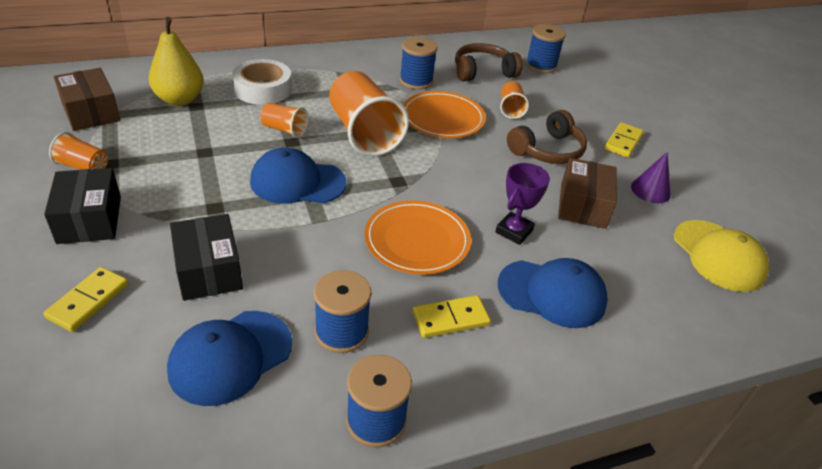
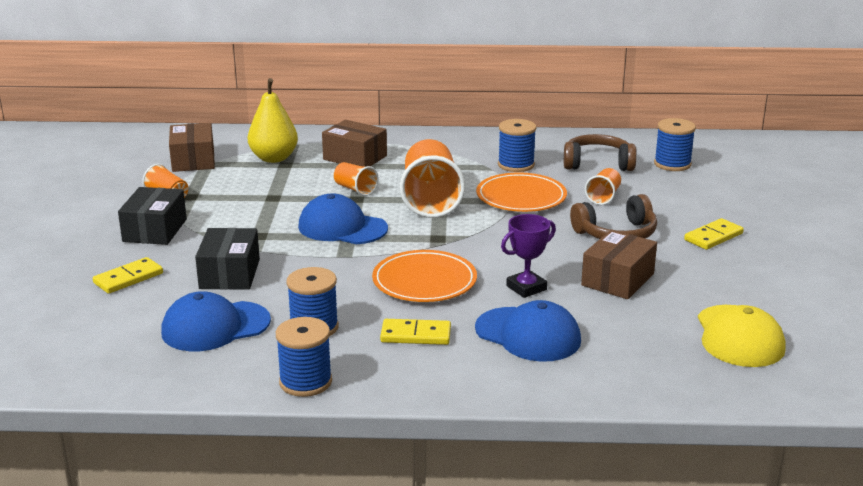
camera: 25 degrees right, 15 degrees down
white tape [232,59,292,105] -> brown box [322,120,387,167]
purple cone [631,152,671,203] -> none

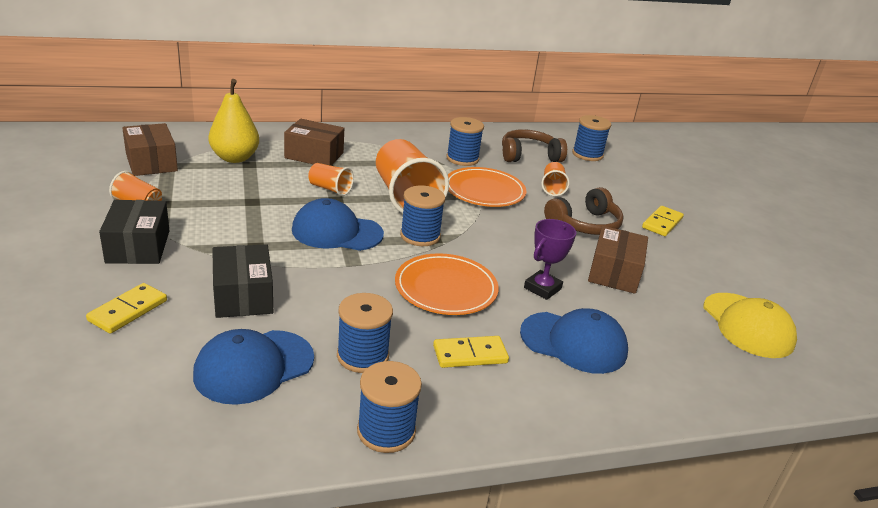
camera: 20 degrees left, 5 degrees up
none -> blue spool [400,186,445,246]

